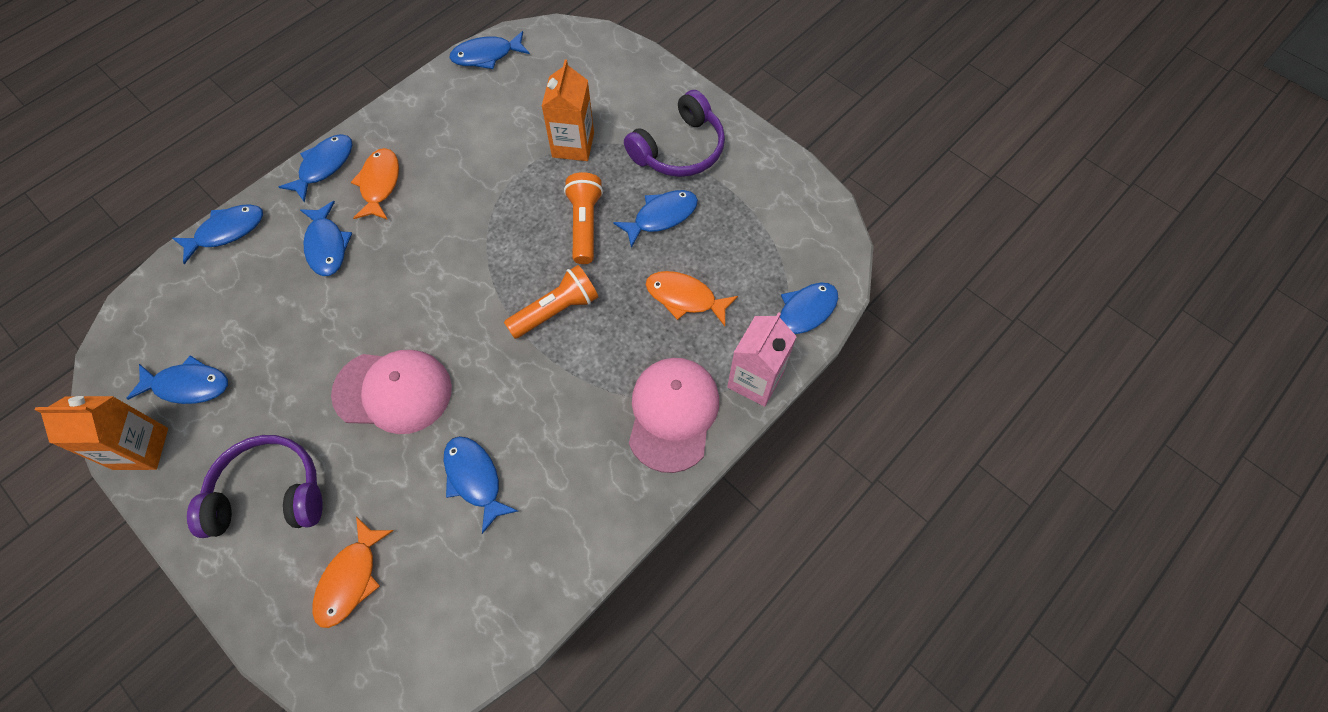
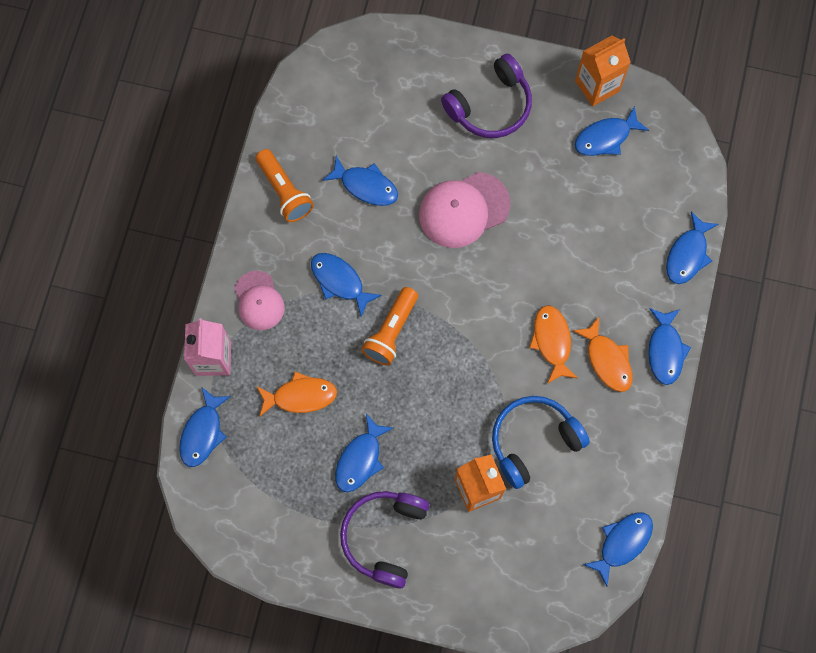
camera: 150 degrees right, 10 degrees up
blue fish [300,201,352,276] -> blue fish moved to [311,253,382,317]
orange fish [312,516,394,628] -> orange fish moved to [529,305,578,384]
orange flashlight [564,172,603,264] -> orange flashlight moved to [256,149,314,222]
pink cap [629,358,719,473] -> pink cap [234,271,285,330], size x0.65
none -> blue headphones [492,396,590,489]

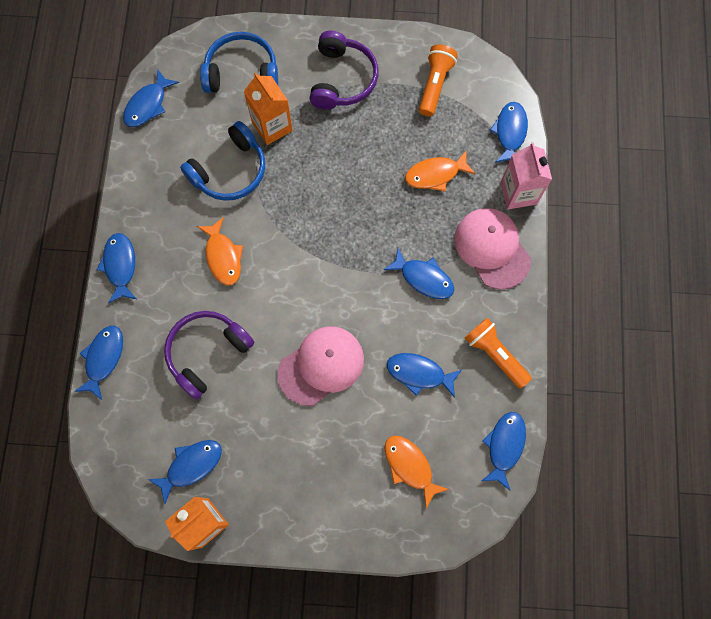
camera: 170 degrees right, 0 degrees up
pink cap [234,271,285,330] -> pink cap [454,208,531,290], size x1.54
blue fish [335,414,393,492] -> blue fish moved to [482,412,526,491]
orange flashlight [361,287,418,366] -> orange flashlight moved to [419,44,458,116]
purple headphones [441,54,532,138] -> purple headphones moved to [164,311,255,400]
orange fish [573,317,633,392] -> orange fish moved to [384,436,449,508]
none -> blue headphones [200,32,278,93]

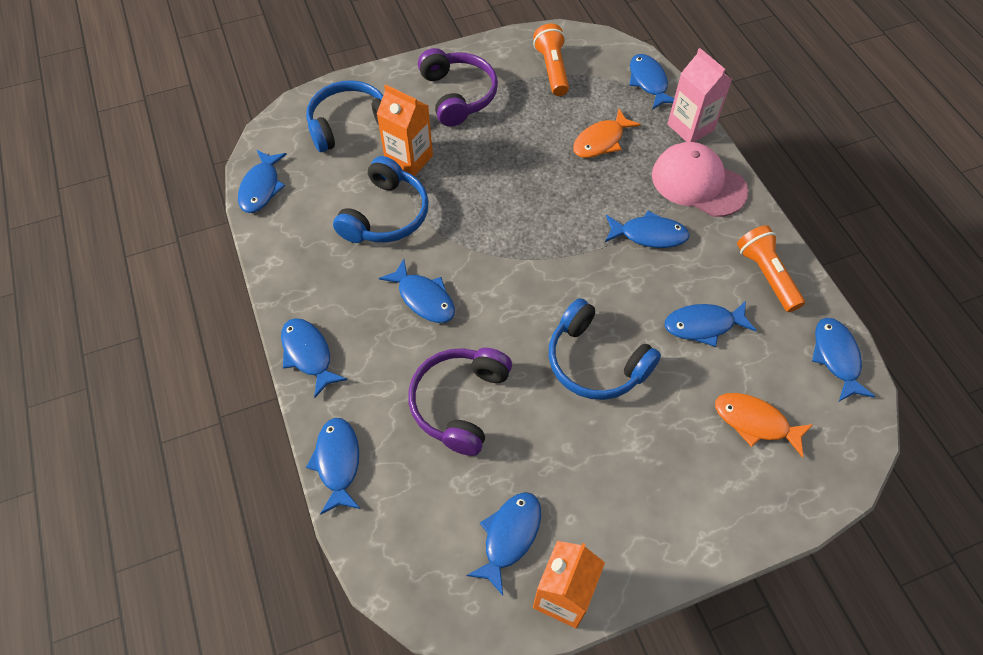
camera: 25 degrees left, 15 degrees down
orange fish [197,217,243,286] -> blue fish [379,259,455,323]
pink cap [277,326,364,406] -> blue headphones [549,298,661,400]
orange flashlight [465,318,532,389] -> orange flashlight turned 45 degrees clockwise [737,225,805,312]

